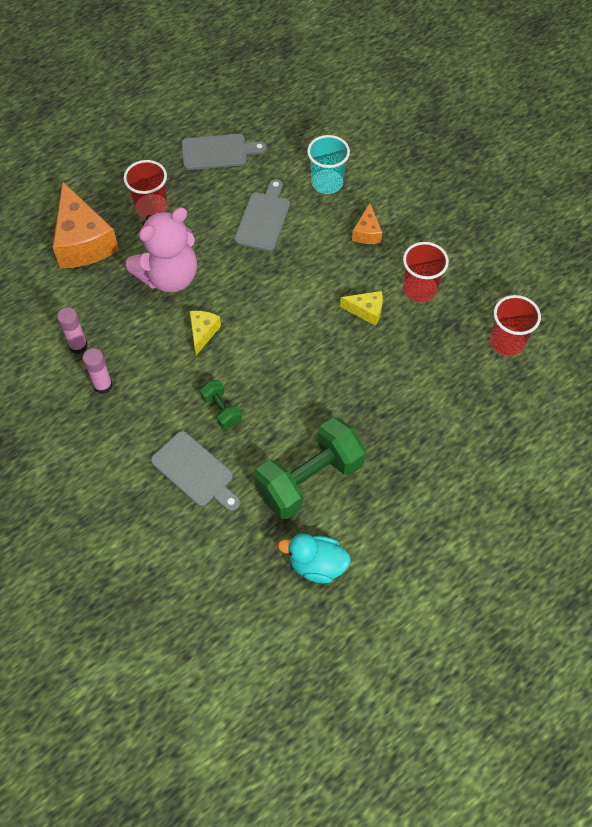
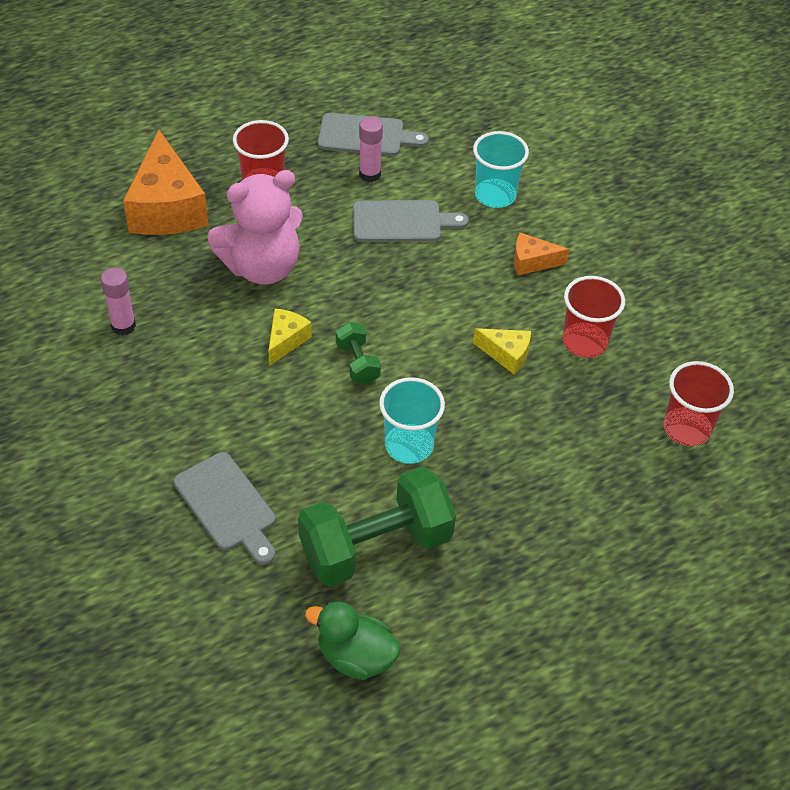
camera: 10 degrees right, 10 degrees down
pink glue stick [82,348,113,394] -> pink glue stick moved to [359,117,383,182]
green dumbbell [200,380,242,429] -> green dumbbell moved to [336,322,381,384]
grey cutting board [234,179,290,251] -> grey cutting board turned 60 degrees clockwise [353,200,469,242]
turquoise duck [278,534,351,583] -> green duck [305,601,401,680]
orange cheese [352,203,383,244] -> orange cheese turned 75 degrees clockwise [514,232,569,275]
none -> turquoise cup [379,377,445,464]

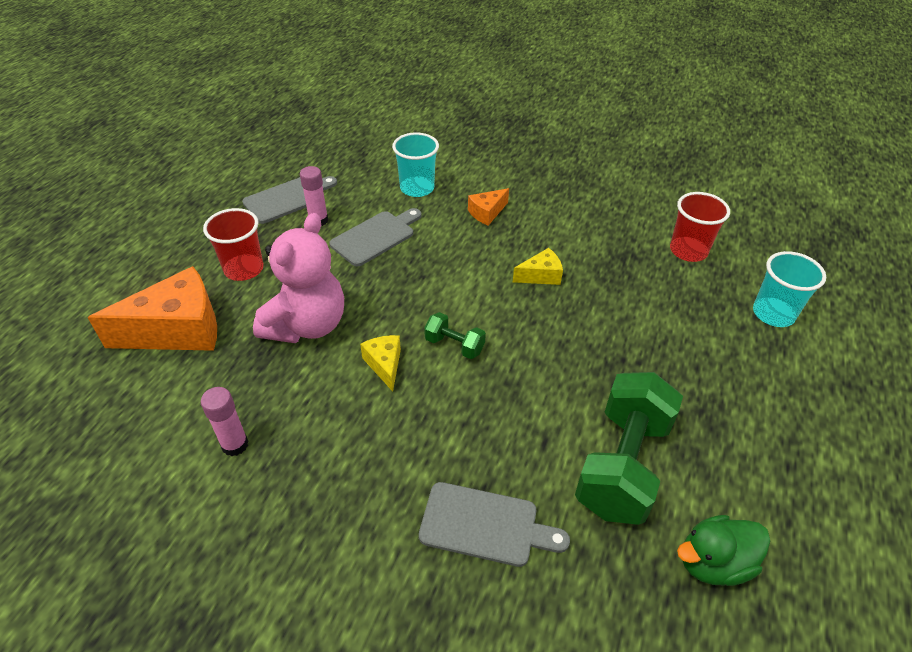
camera: 40 degrees left, 5 degrees down
orange cheese [123,130,209,235] -> orange cheese turned 60 degrees counterclockwise [87,266,217,351]
turquoise cup [379,377,445,464] -> turquoise cup moved to [753,251,826,327]
red cup [563,276,625,358] -> none

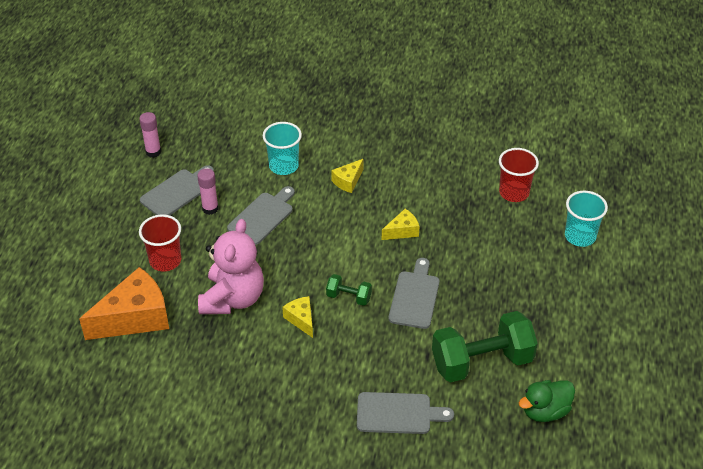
camera: 10 degrees left, 0 degrees up
pink glue stick [201,387,248,456] -> pink glue stick moved to [139,112,161,158]
orange cheese [468,188,509,226] -> yellow cheese [331,159,364,193]
green dumbbell [575,372,683,525] -> green dumbbell turned 60 degrees clockwise [432,311,538,382]
none -> grey cutting board [389,258,440,329]

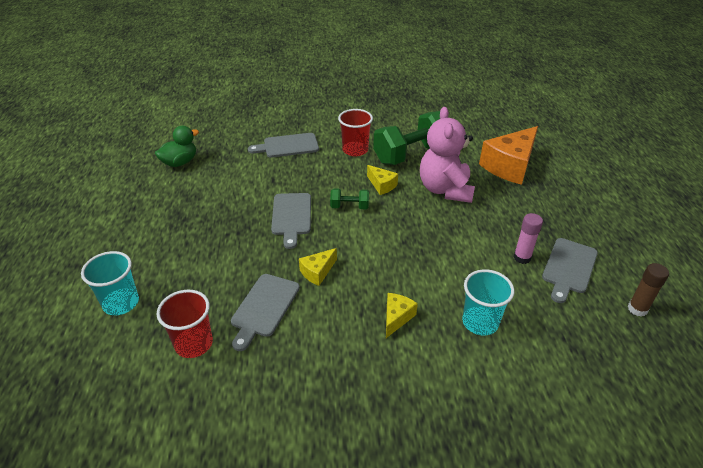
camera: 165 degrees right, 5 degrees down
pink glue stick [139,112,161,158] -> brown glue stick [628,263,669,317]
red cup [139,214,181,272] -> red cup moved to [338,109,373,156]
grey cutting board [227,186,295,245] -> grey cutting board moved to [231,274,300,351]
green dumbbell [432,311,538,382] -> green dumbbell moved to [373,111,440,165]

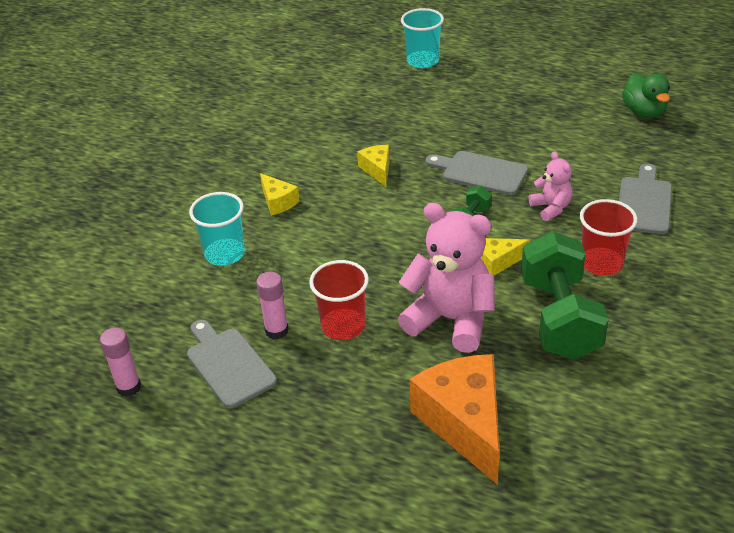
camera: 120 degrees right, 0 degrees up
red cup [157,290,213,358] -> red cup moved to [309,260,369,340]
grey cutting board [231,274,300,351] -> none
brown glue stick [628,263,669,317] -> pink glue stick [100,327,141,397]
none -> pink teddy bear [529,151,573,221]

